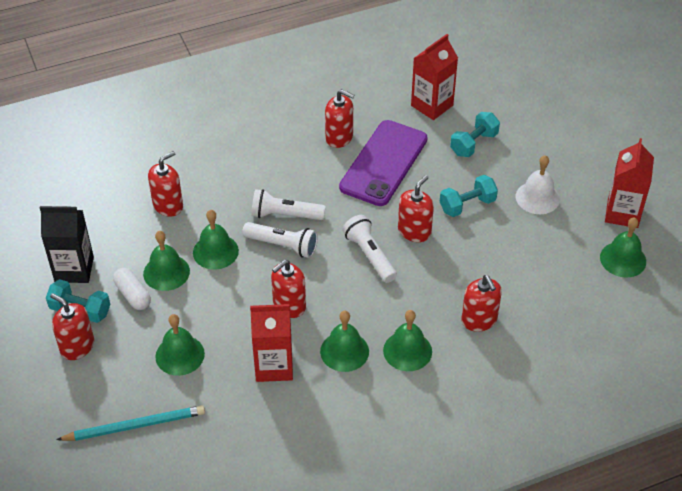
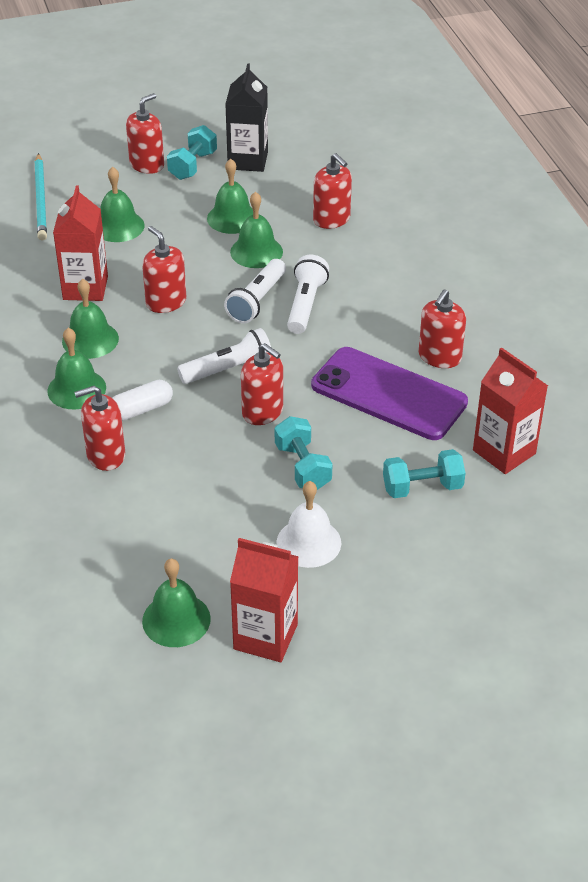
camera: 95 degrees right, 5 degrees down
white capsule [113,268,151,310] -> white capsule moved to [112,380,173,421]
turquoise dumbbell [450,112,500,157] -> turquoise dumbbell turned 60 degrees counterclockwise [383,449,466,498]

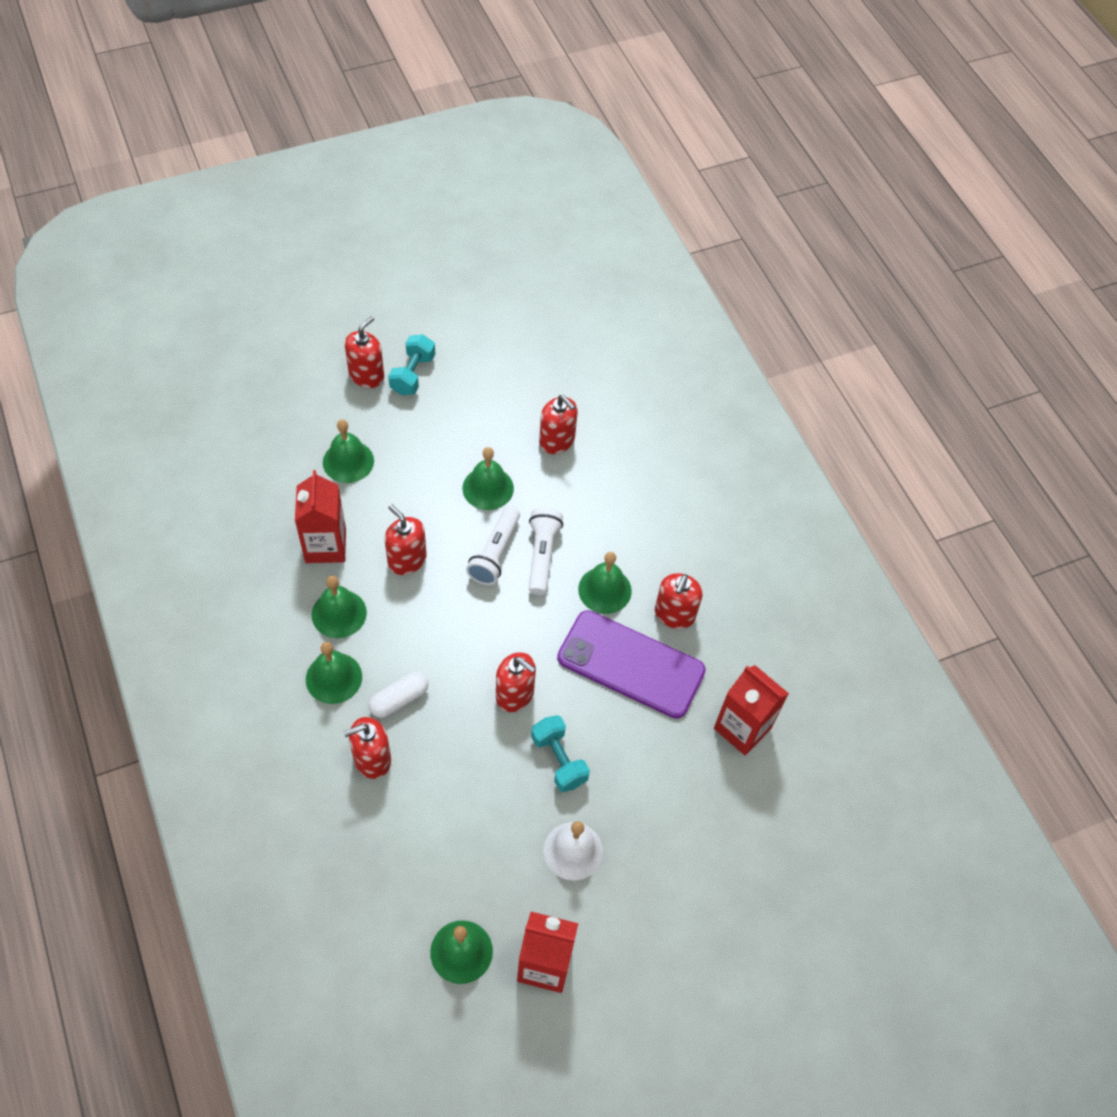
camera: 10 degrees left, 15 degrees up
turquoise pencil [35,153,47,241] -> none
white flashlight [177,328,271,384] -> none
green bell [207,158,253,234] -> green bell moved to [578,552,632,614]
black carton [225,64,268,172] -> none
turquoise dumbbell [383,449,466,498] -> none

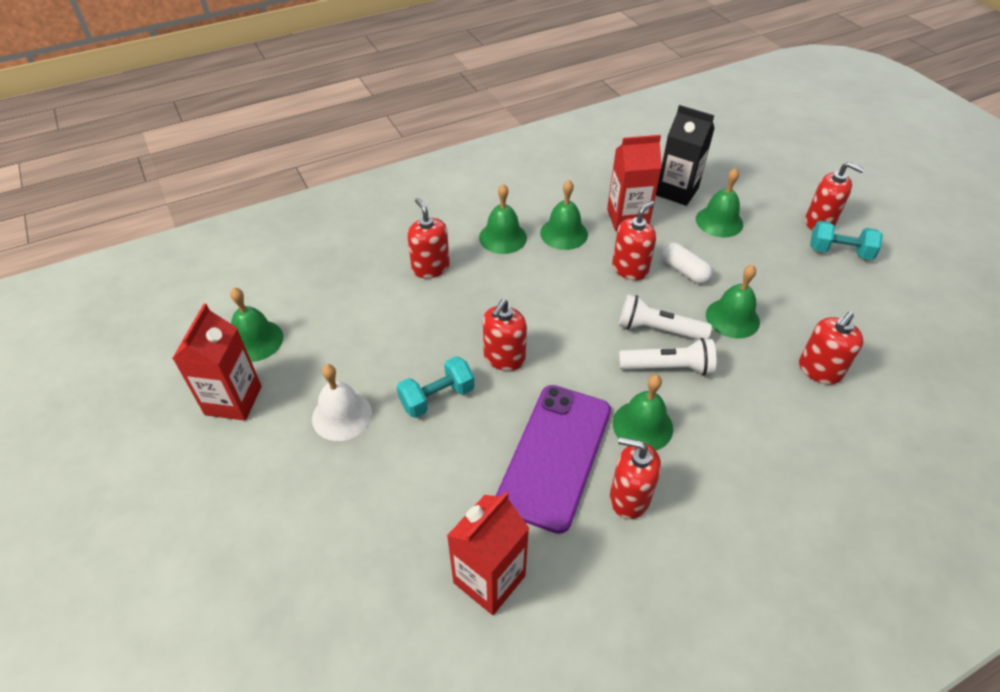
camera: 90 degrees right, 10 degrees down
white capsule [369,672,429,718] -> white capsule moved to [662,243,713,284]
none -> black carton [656,105,715,206]

